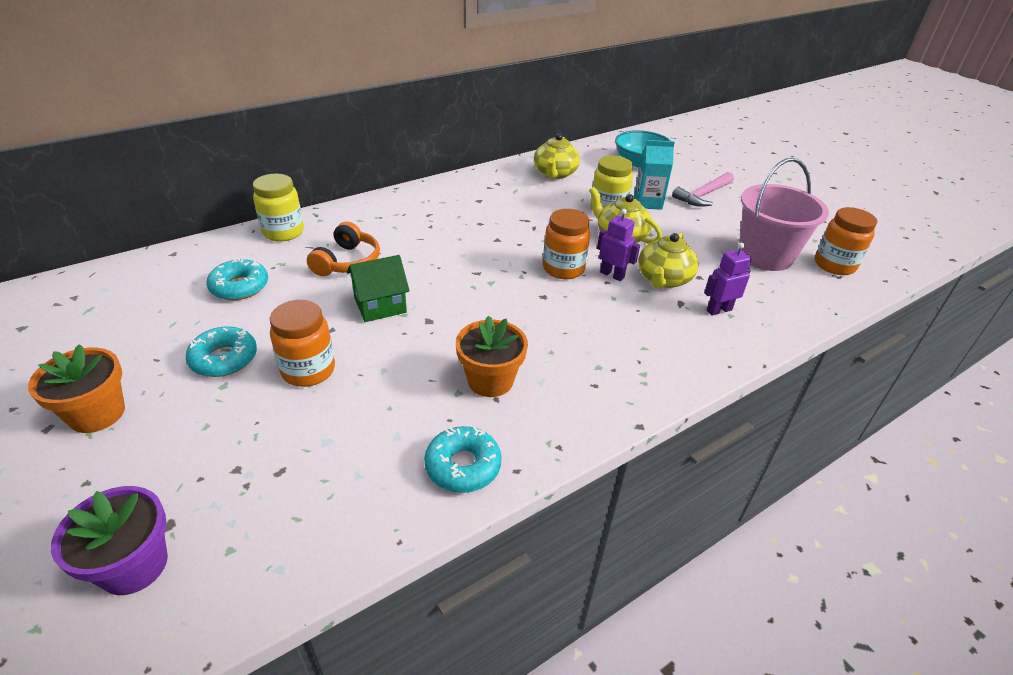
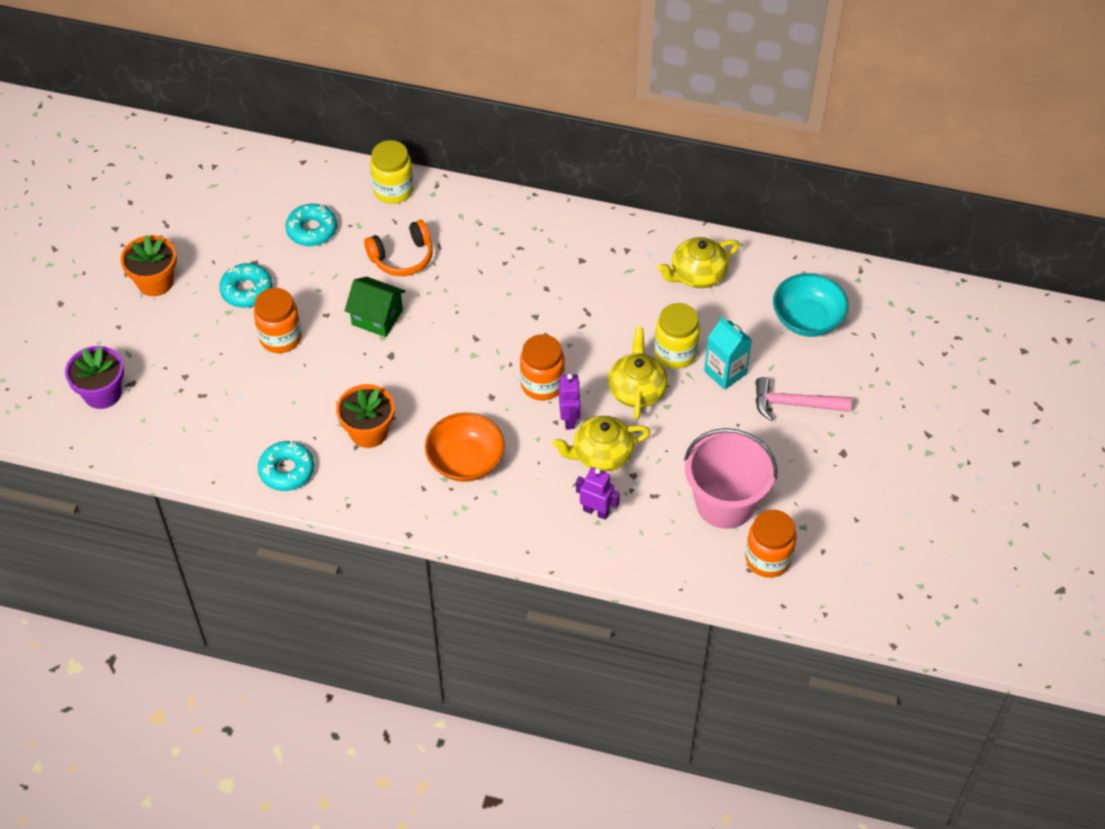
camera: 50 degrees right, 15 degrees up
none -> orange bowl [425,413,505,482]

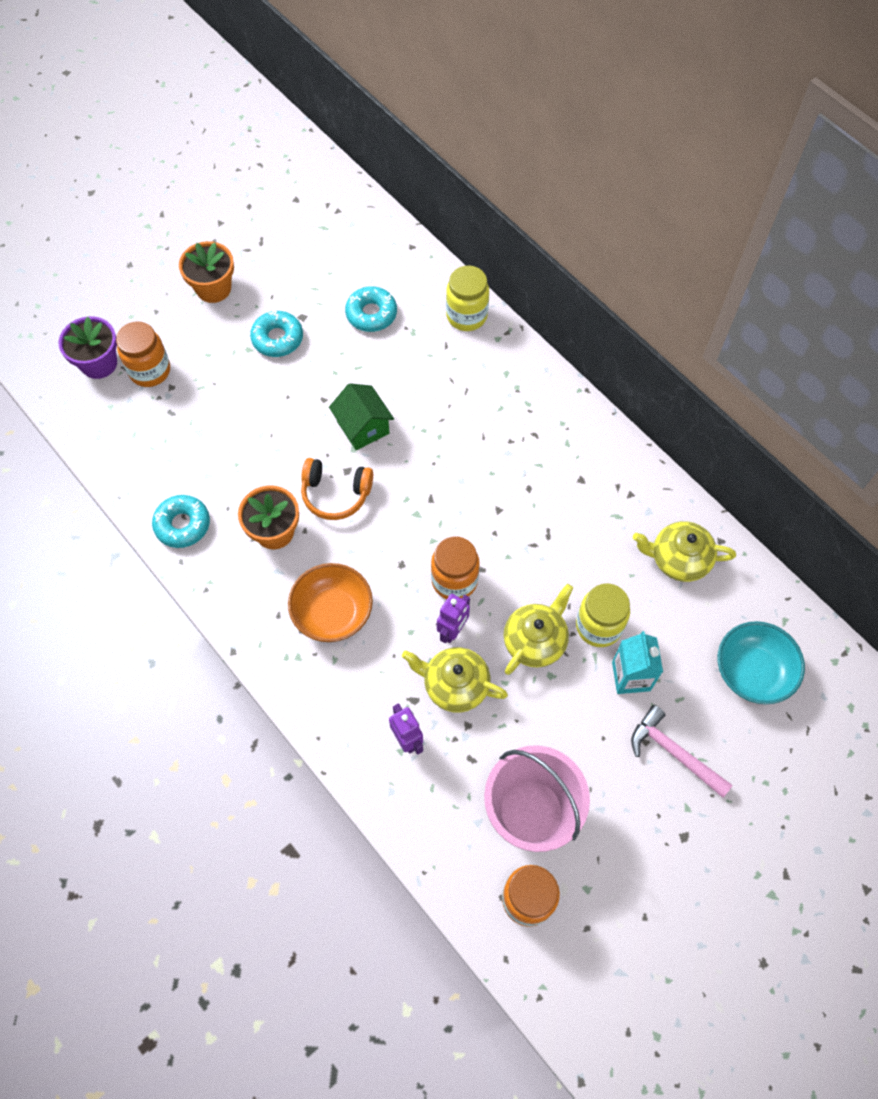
camera: 35 degrees right, 10 degrees up
orange jar [254,288,302,353] -> orange jar moved to [116,321,170,387]
orange headphones [364,220,433,276] -> orange headphones moved to [301,458,373,520]

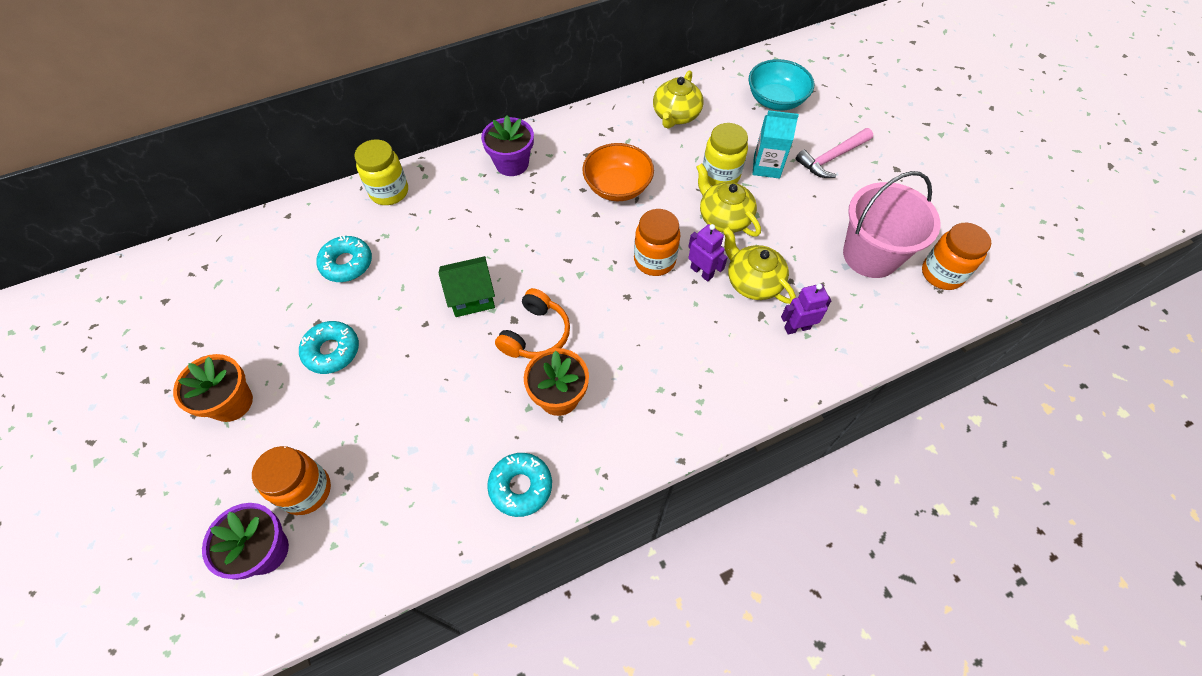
camera: 75 degrees left, 5 degrees down
orange bowl [288,563,373,642] -> orange bowl moved to [582,143,654,201]
yellow teapot [402,647,508,712] -> yellow teapot turned 105 degrees clockwise [723,227,796,304]
none -> purple flower pot [481,115,534,176]

